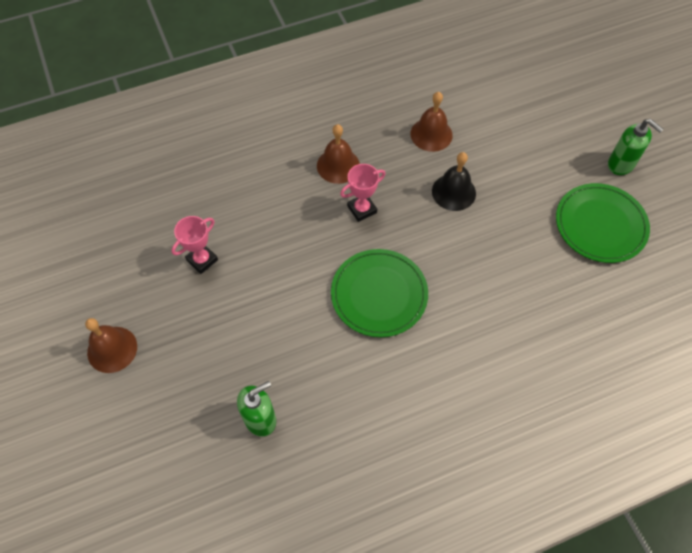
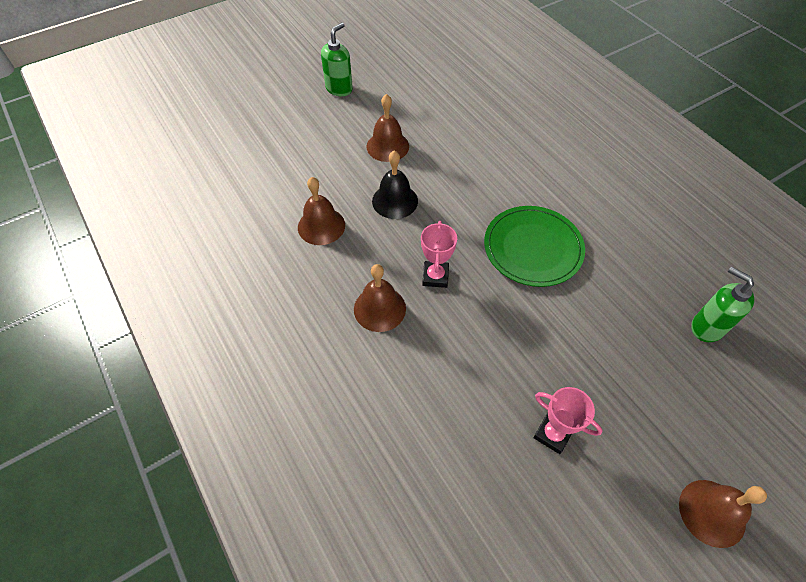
camera: 100 degrees left, 5 degrees down
pink trophy [340,164,386,222] -> pink trophy turned 45 degrees clockwise [421,221,457,288]
green plate [556,183,650,263] -> none
none -> brown bell [367,94,409,162]

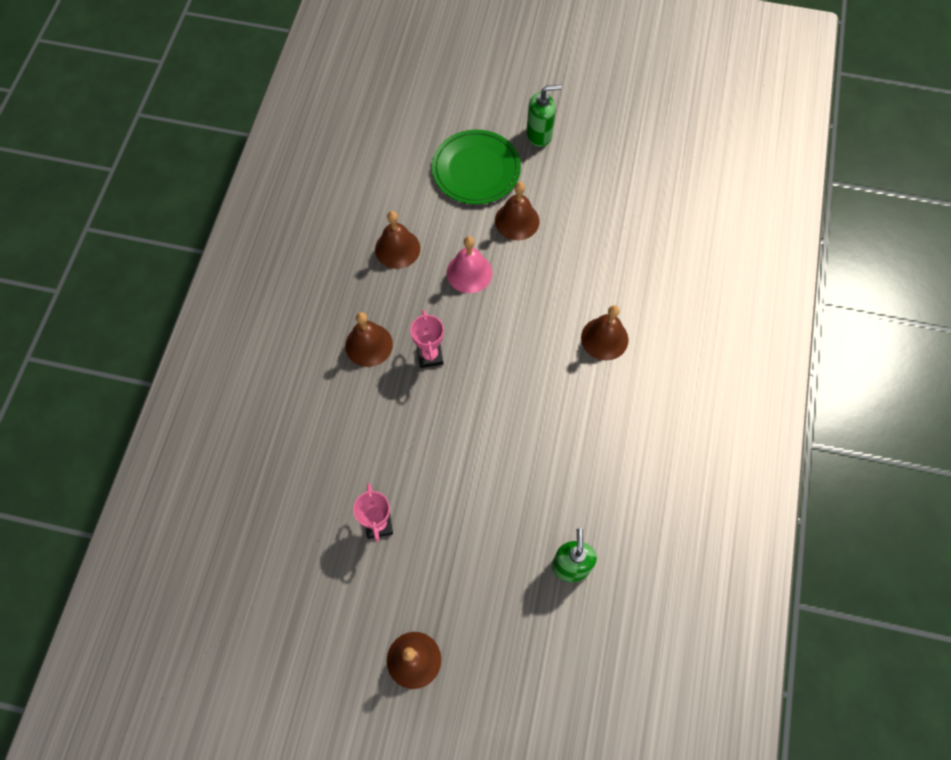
camera: 45 degrees right, 10 degrees up
black bell [372,151,418,219] -> pink bell [447,236,492,293]
pink trophy [421,221,457,288] -> pink trophy turned 60 degrees counterclockwise [410,310,444,368]
green plate [484,206,585,287] -> green plate moved to [432,130,521,204]
none -> brown bell [581,305,629,360]

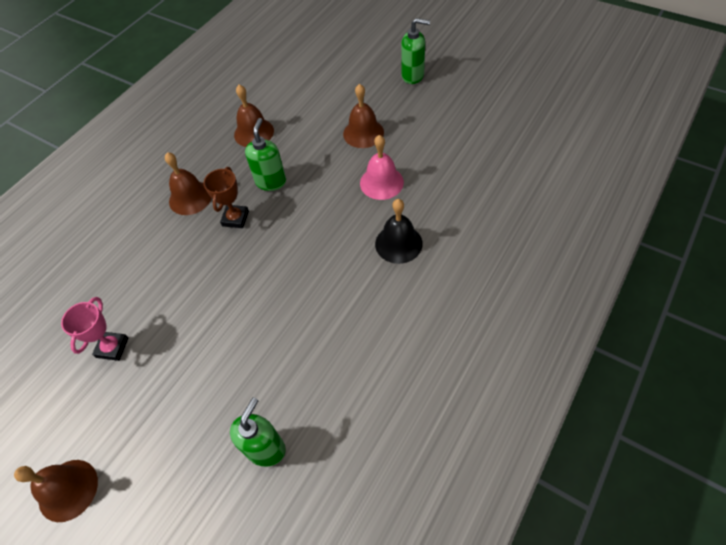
camera: 25 degrees right, 10 degrees down
pink trophy [410,310,444,368] -> brown trophy [203,167,249,228]
green plate [432,130,521,204] -> none
pink bell [447,236,492,293] -> pink bell moved to [360,135,404,200]
brown bell [581,305,629,360] -> black bell [375,199,423,264]
none -> green soap dispenser [245,118,286,191]

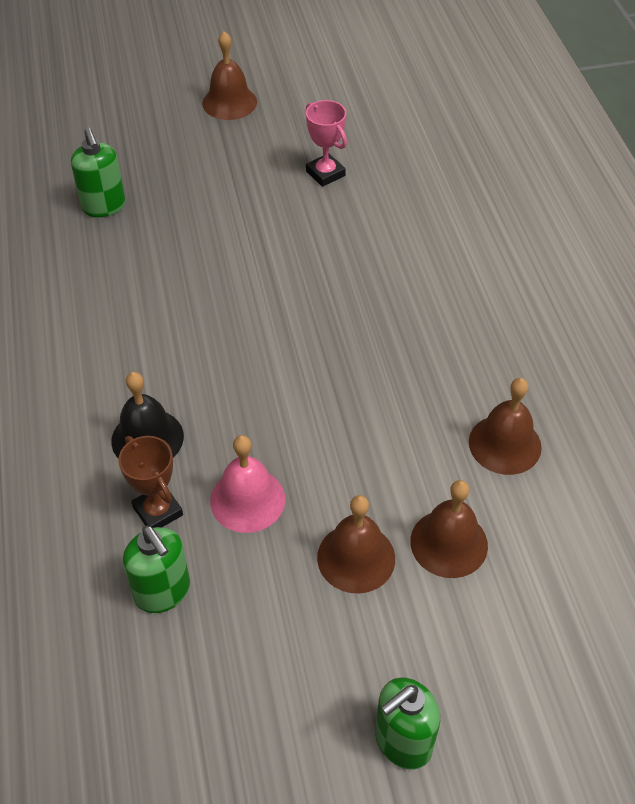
camera: 130 degrees right, 5 degrees down
brown bell [165,152,212,215] -> brown bell moved to [410,480,488,578]
brown trophy [203,167,249,228] -> brown trophy moved to [118,436,183,528]
green soap dispenser [245,118,286,191] -> green soap dispenser moved to [123,526,190,613]

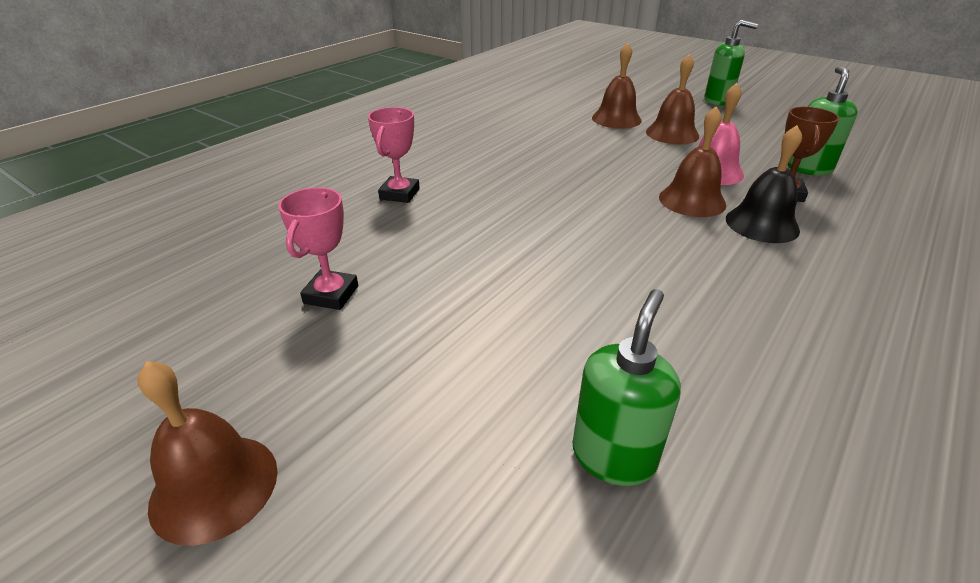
camera: 130 degrees left, 15 degrees down
brown bell [469,378,542,475] -> brown bell moved to [659,106,726,217]
none -> pink trophy [368,107,420,203]

